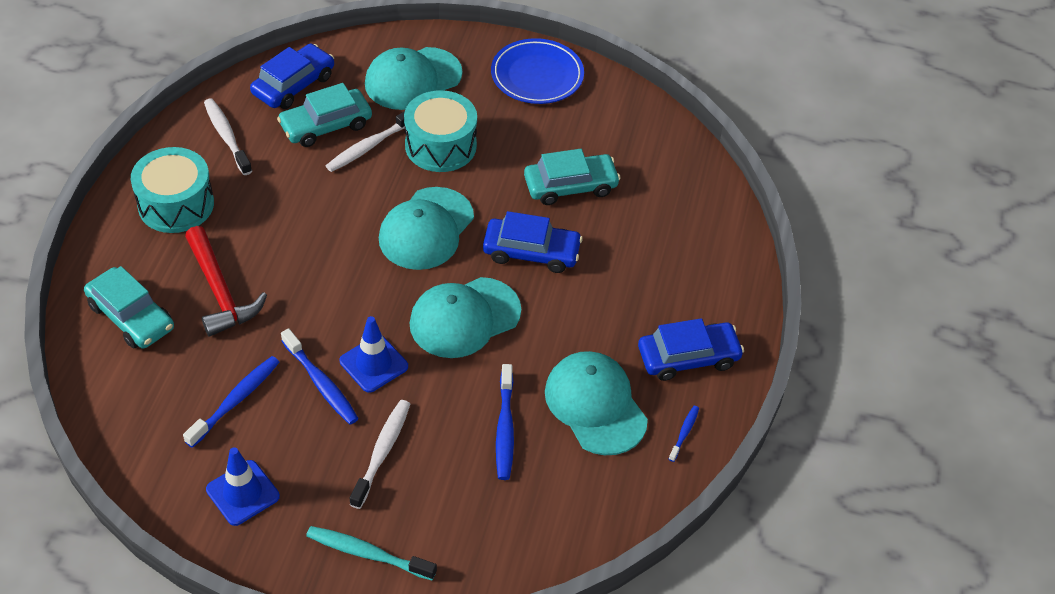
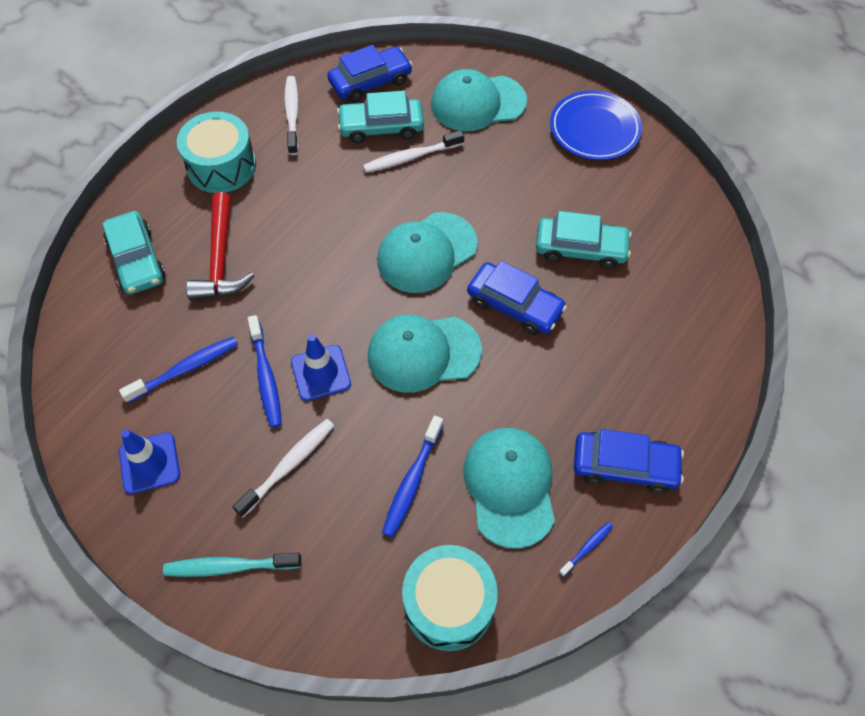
camera: 25 degrees right, 10 degrees up
turquoise toothbrush [306,526,437,581] -> turquoise toothbrush turned 45 degrees counterclockwise [163,553,301,577]
turquoise drum [404,90,477,172] -> turquoise drum moved to [402,545,498,651]

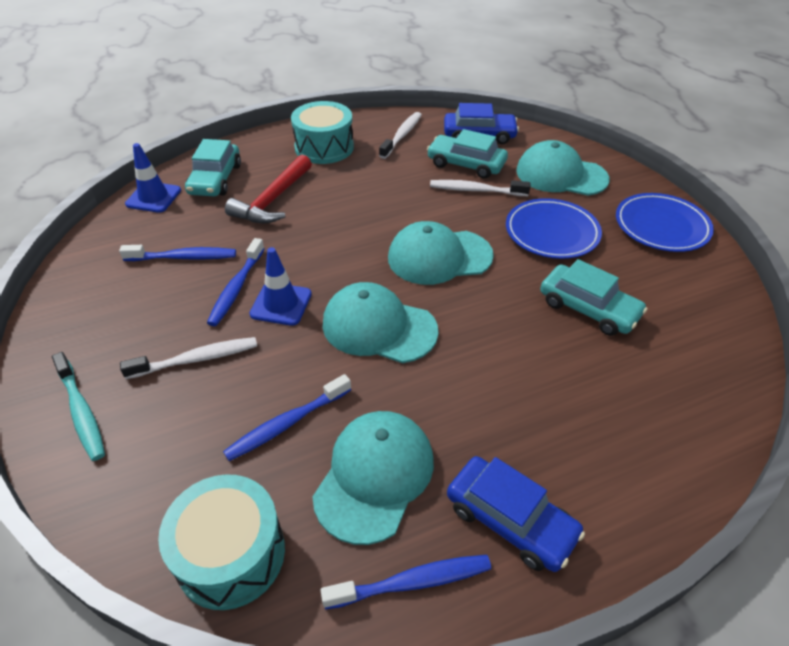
camera: 30 degrees right, 15 degrees down
blue traffic cone [119,430,180,494] -> blue traffic cone moved to [125,143,181,213]
turquoise toothbrush [163,553,301,577] -> turquoise toothbrush turned 150 degrees counterclockwise [52,352,105,461]
blue car [467,260,567,335] -> none
blue toothbrush [559,522,613,577] -> blue toothbrush [321,555,491,609], size x1.82
none -> blue plate [506,198,602,259]

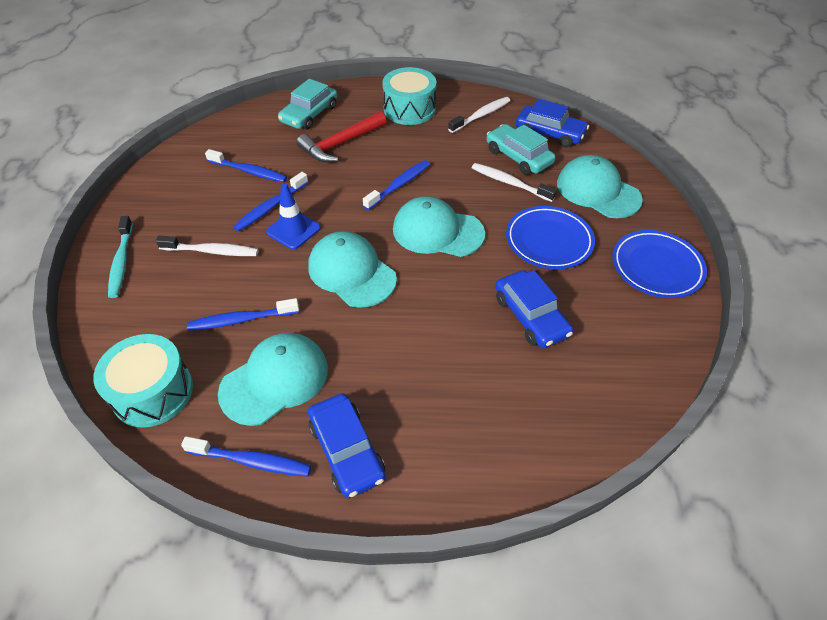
camera: 25 degrees right, 5 degrees up
blue traffic cone [125,143,181,213] -> none
turquoise car [540,259,647,336] -> blue car [495,270,573,348]
none -> blue toothbrush [363,160,430,210]

